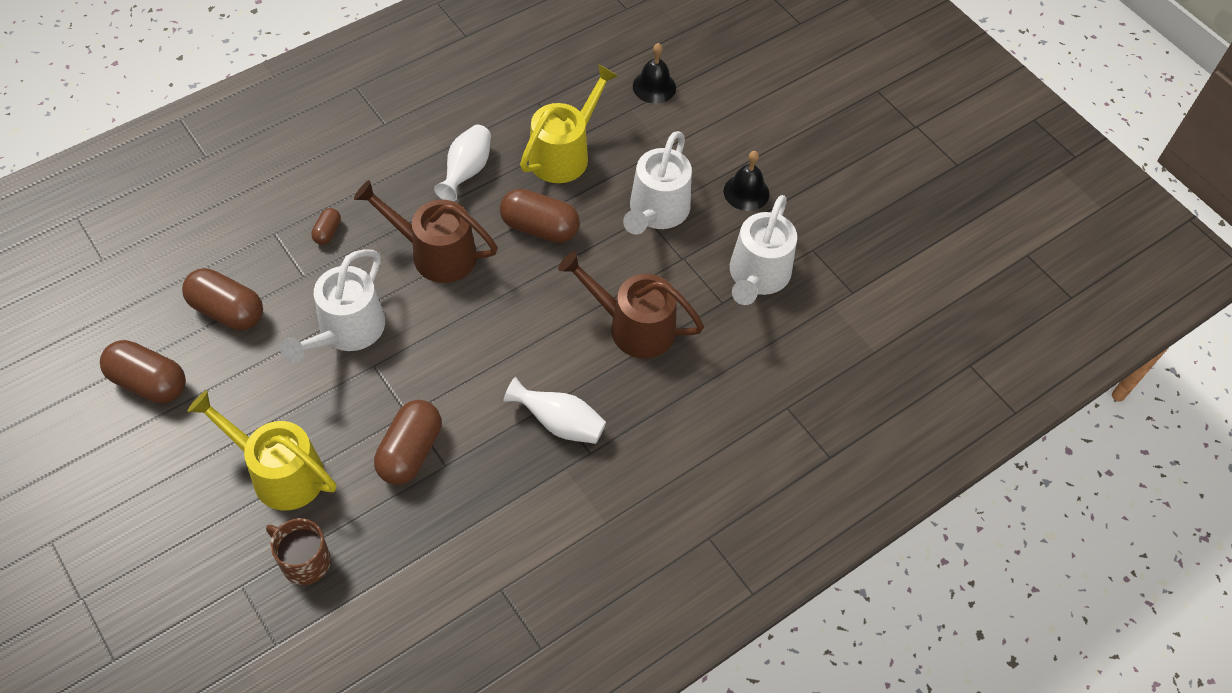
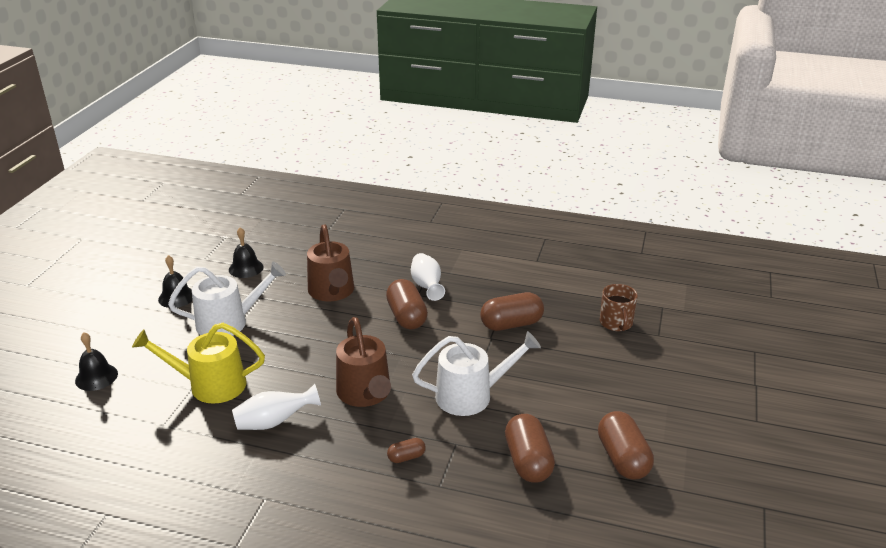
camera: 125 degrees left, 25 degrees down
yellow watering can [187,391,336,511] -> none
brown capsule [500,189,580,243] -> brown capsule moved to [386,279,428,330]
white watering can [730,195,797,305] -> black bell [229,227,264,278]

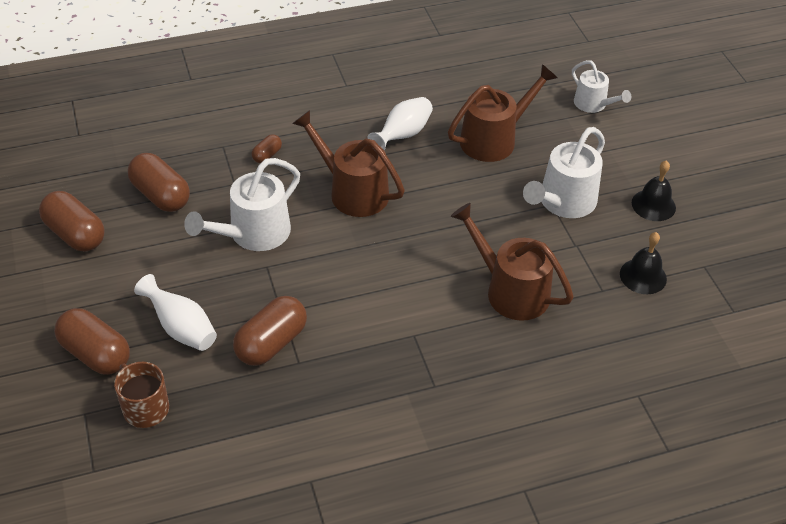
camera: 145 degrees right, 15 degrees up
black bell [75,332,118,391] -> white watering can [572,60,631,113]
yellow watering can [132,323,265,404] -> brown watering can [448,64,558,162]
brown capsule [386,279,428,330] -> brown capsule moved to [54,308,130,375]
white vase [411,253,445,301] -> white vase moved to [134,274,217,351]

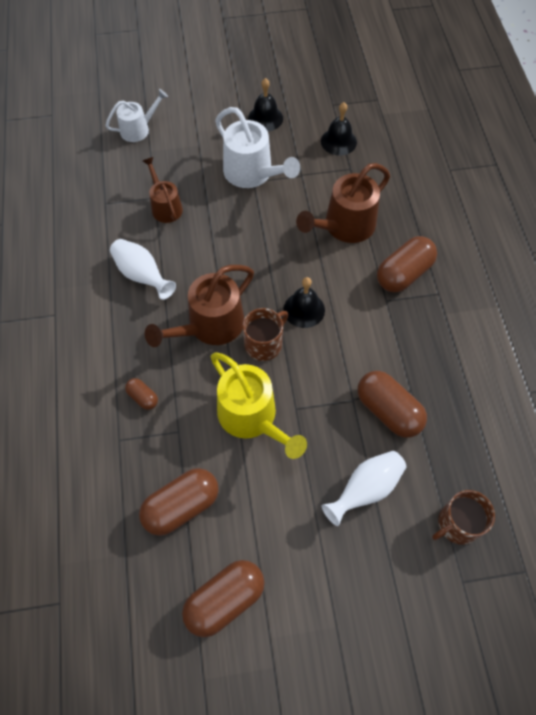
camera: 80 degrees left, 15 degrees up
brown capsule [54,308,130,375] -> brown capsule moved to [377,236,437,293]
white watering can [184,158,300,251] -> yellow watering can [210,352,307,459]
brown watering can [448,64,558,162] -> brown watering can [143,157,183,223], size x0.61
none -> brown mug [243,308,288,361]
none -> black bell [283,277,325,328]

